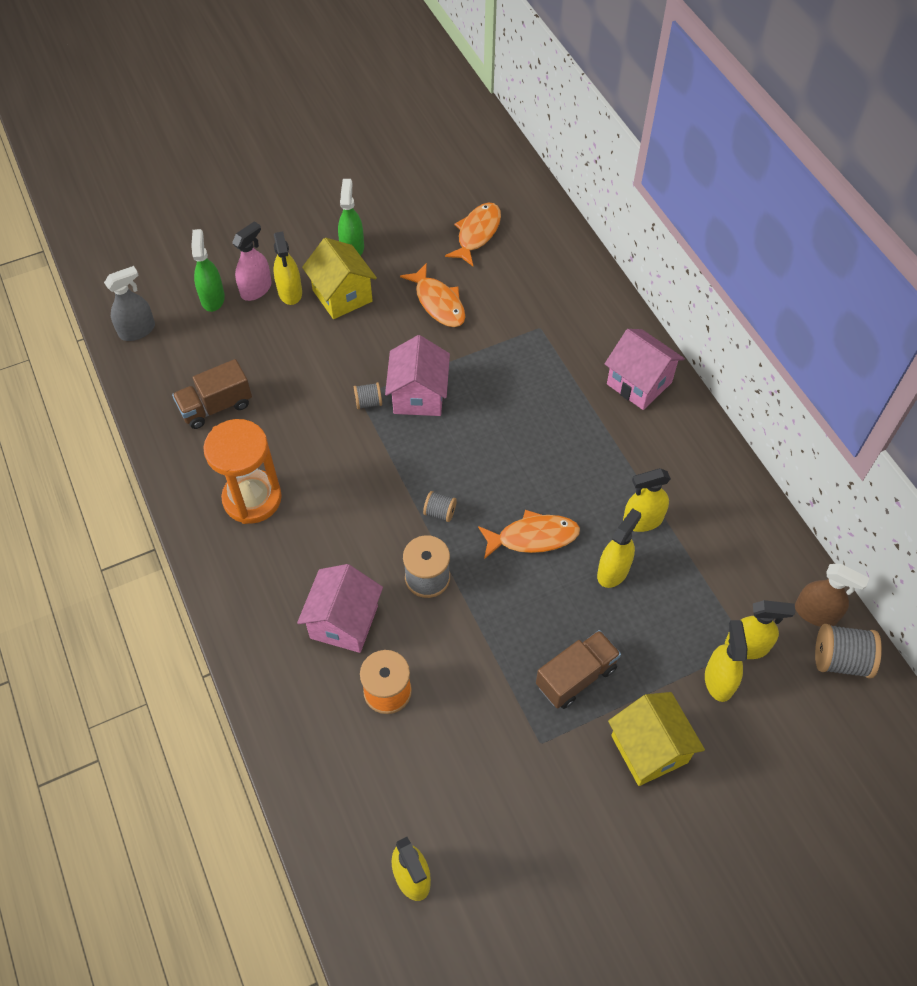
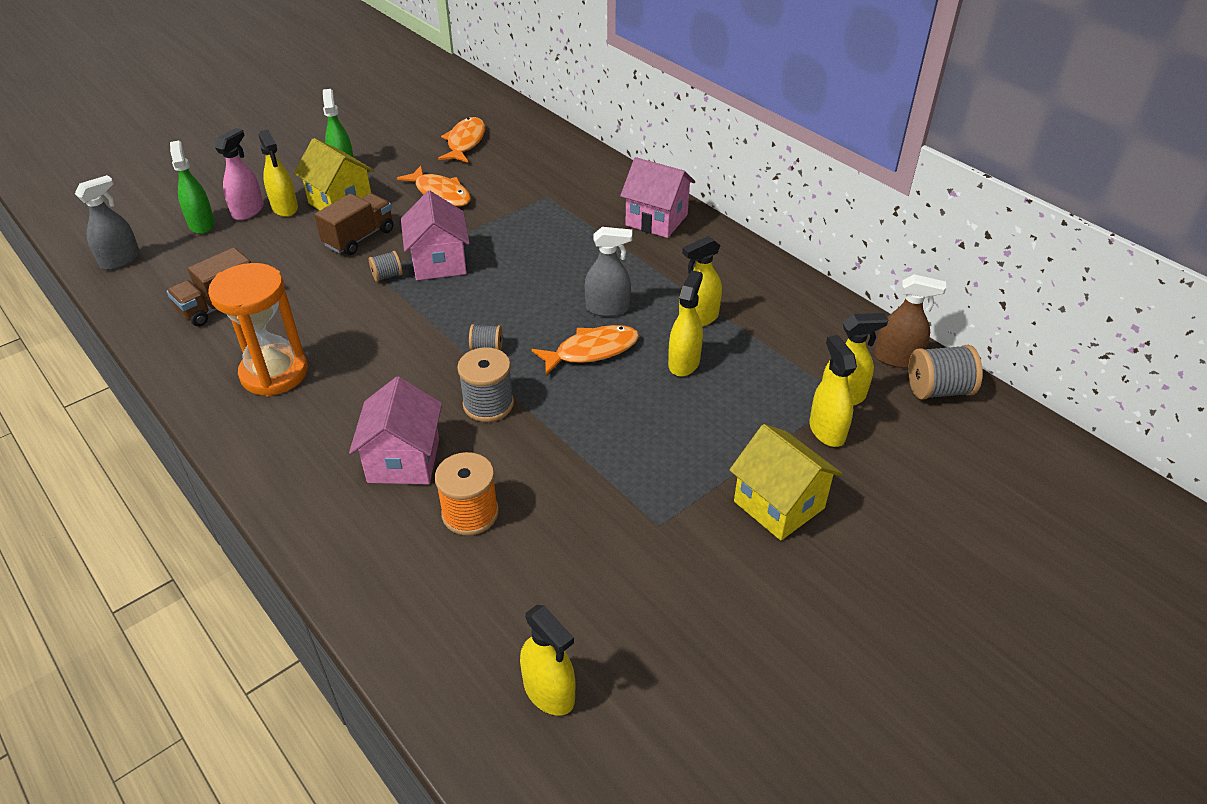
camera: 15 degrees left, 15 degrees down
brown truck [536,630,621,709] -> brown truck moved to [314,193,393,255]
none -> grey spray bottle [585,227,632,317]

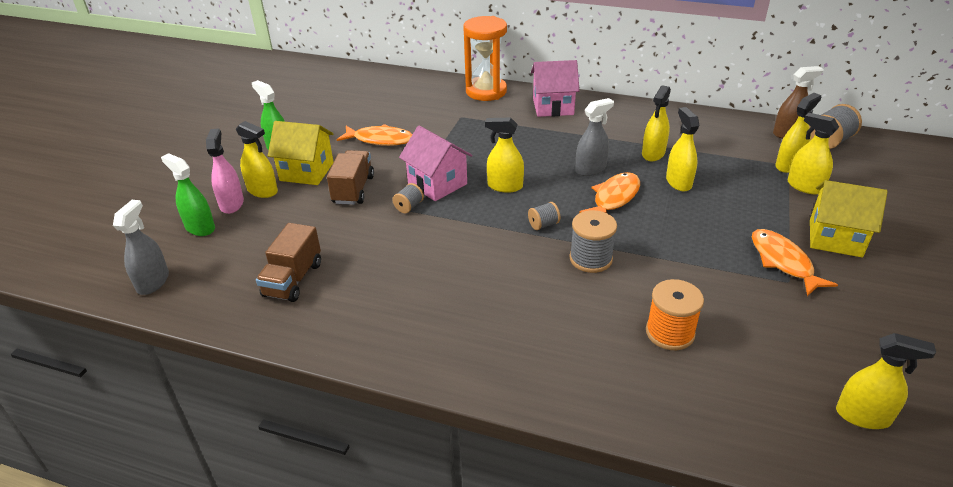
camera: 30 degrees left, 5 degrees down
orange hourglass [208,263,308,396] -> orange hourglass moved to [463,16,507,101]
pink house [349,377,442,484] -> none
orange fish [438,117,485,163] -> orange fish moved to [752,229,838,296]
none -> yellow spray bottle [485,117,524,193]

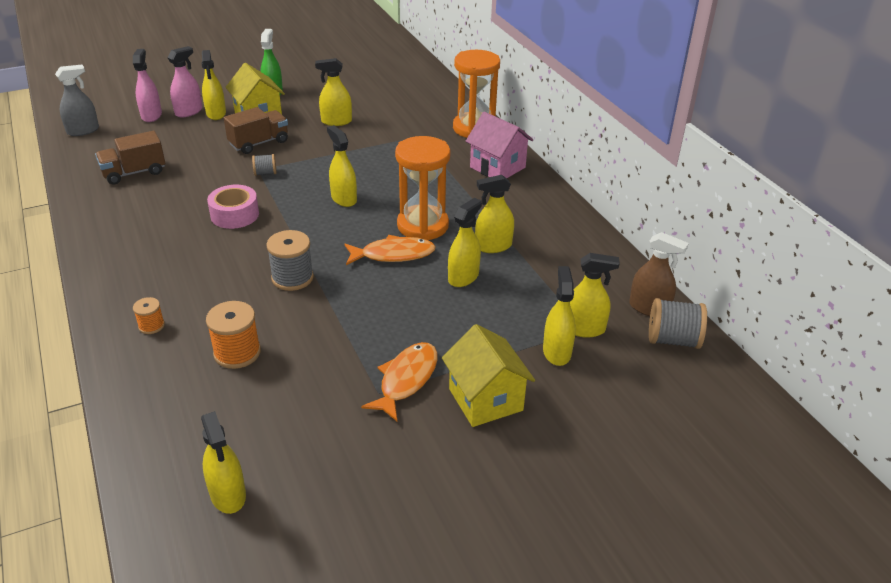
camera: 45 degrees right, 0 degrees up
green spray bottle [161,153,215,236] -> pink spray bottle [133,49,162,122]
orange fish [337,124,412,146] -> yellow spray bottle [315,58,352,126]
pink house [399,126,472,201] -> none
grey spool [528,202,560,230] -> none
grey spray bottle [575,98,614,176] -> orange hourglass [395,136,450,240]
none -> orange spool [133,297,165,334]
none -> pink tape [207,185,259,229]

